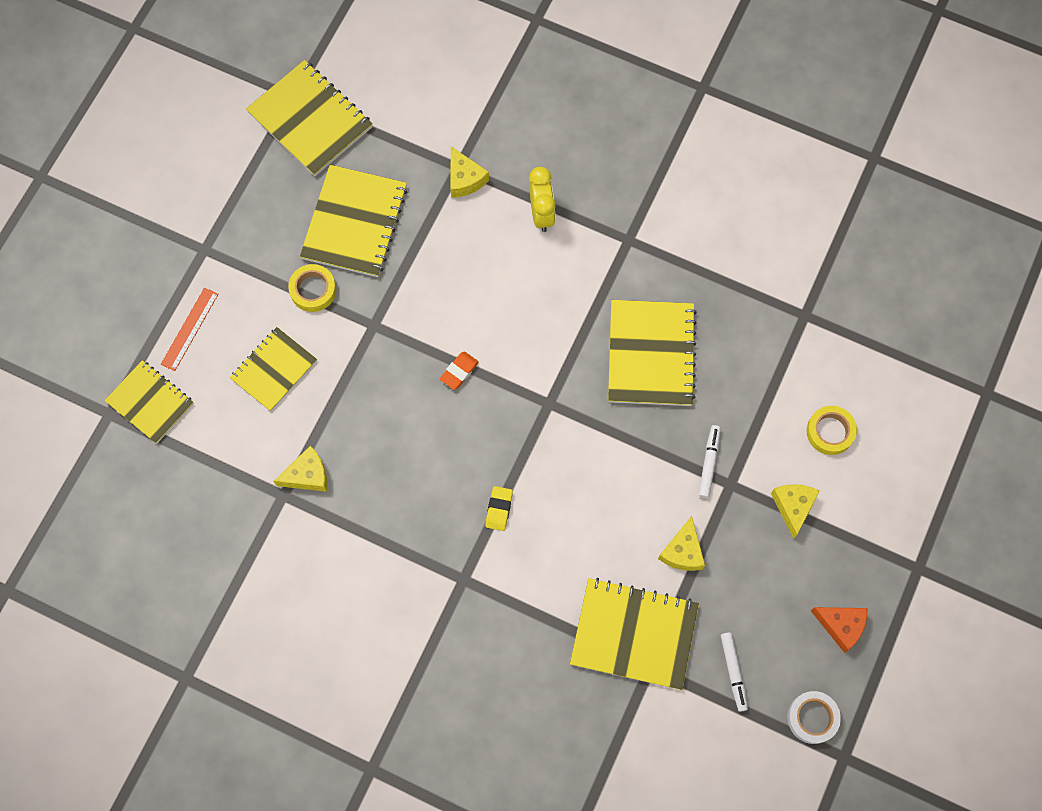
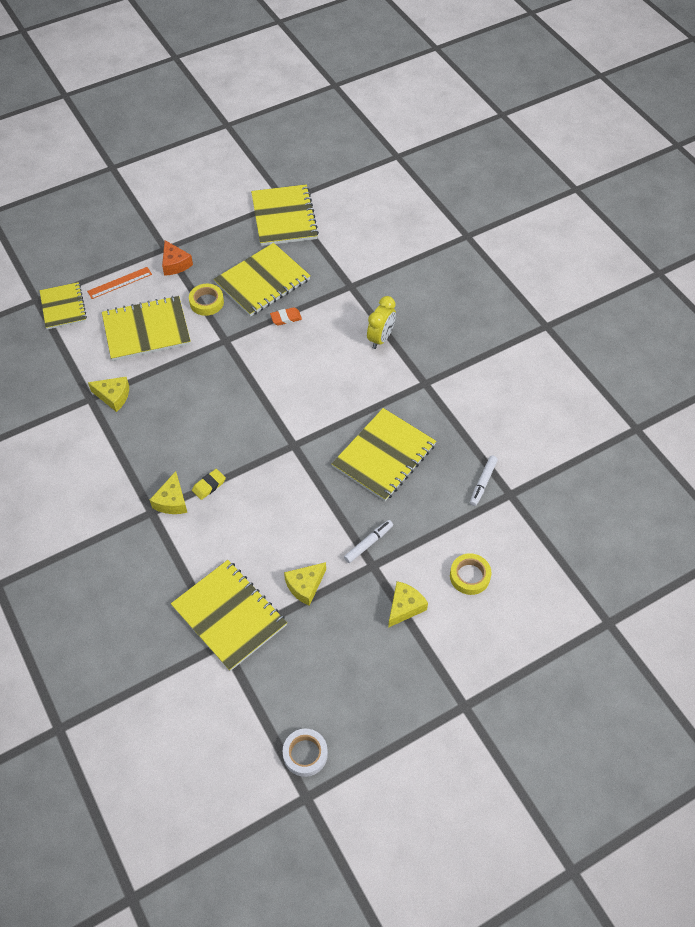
camera: 35 degrees right, 15 degrees down
yellow notebook [230,327,317,411] -> yellow notebook [102,296,191,361], size x1.53
orange eraser [440,351,479,390] -> orange eraser moved to [270,307,302,326]
yellow cheese [450,146,489,198] -> yellow cheese moved to [150,471,188,514]
white marker [721,632,748,712] -> white marker moved to [470,456,498,506]
orange cheese [811,607,867,653] -> orange cheese moved to [162,240,193,276]

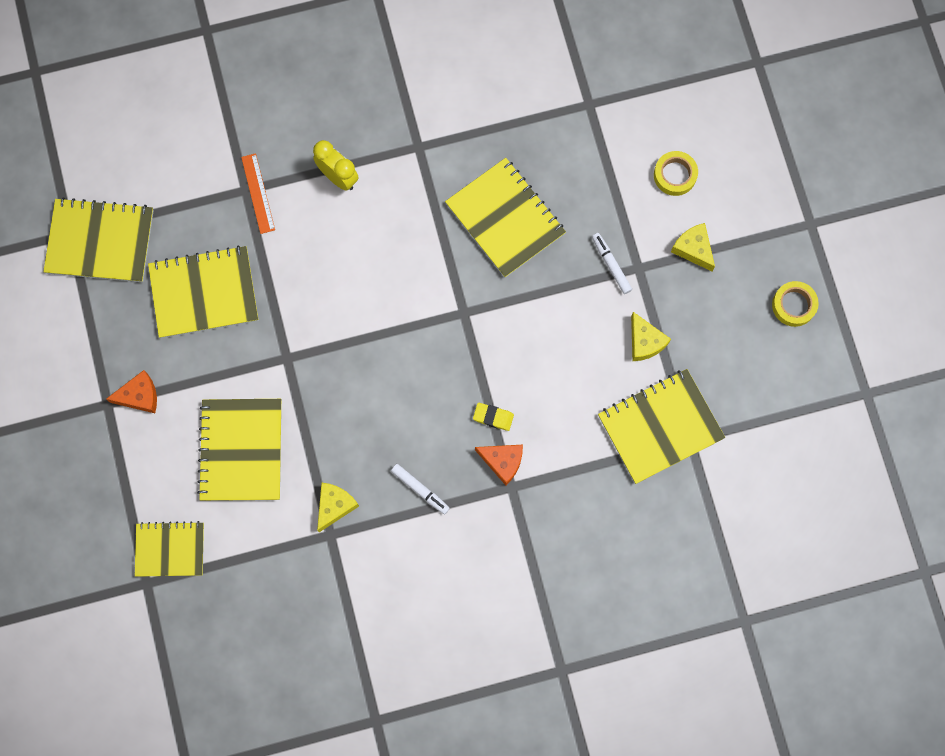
camera: 75 degrees left, 20 degrees up
orange ruler [87,267,152,299] -> orange ruler moved to [241,153,275,234]
yellow cheese [150,471,188,514] -> orange cheese [475,445,523,485]
yellow tape [189,284,224,316] -> yellow tape moved to [772,281,819,327]
yellow eraser [192,469,226,500] -> yellow eraser turned 45 degrees counterclockwise [473,403,514,431]
yellow notebook [214,243,311,317] -> yellow notebook turned 75 degrees counterclockwise [148,246,258,338]
orange eraser [270,307,302,326] -> none
white tape [283,729,328,777] -> none
white marker [470,456,498,506] -> white marker moved to [391,464,450,514]

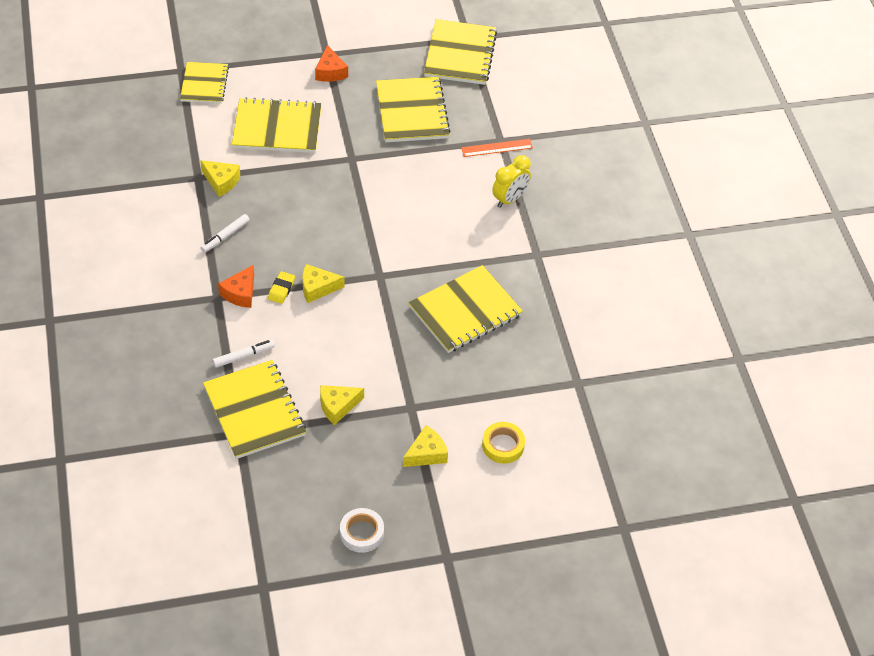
camera: 90 degrees right, 25 degrees down
white marker [592,233,632,294] -> white marker moved to [213,340,275,368]
yellow tape [772,281,819,327] -> white tape [340,508,384,553]
none -> yellow cheese [302,264,344,303]

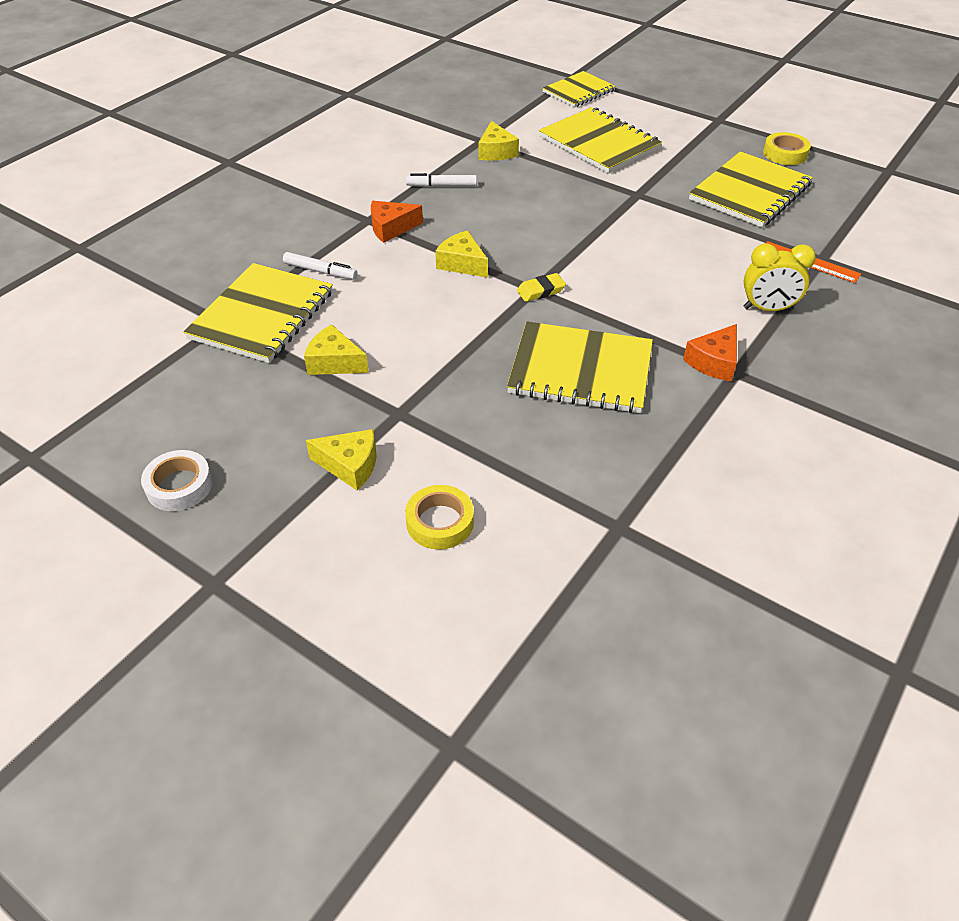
camera: 50 degrees right, 5 degrees down
yellow eraser [268,271,295,304] -> yellow eraser moved to [517,273,566,302]
orange cheese [315,45,348,82] -> orange cheese moved to [683,324,737,382]
yellow notebook [424,19,497,85] -> none
none -> yellow tape [763,132,811,165]

